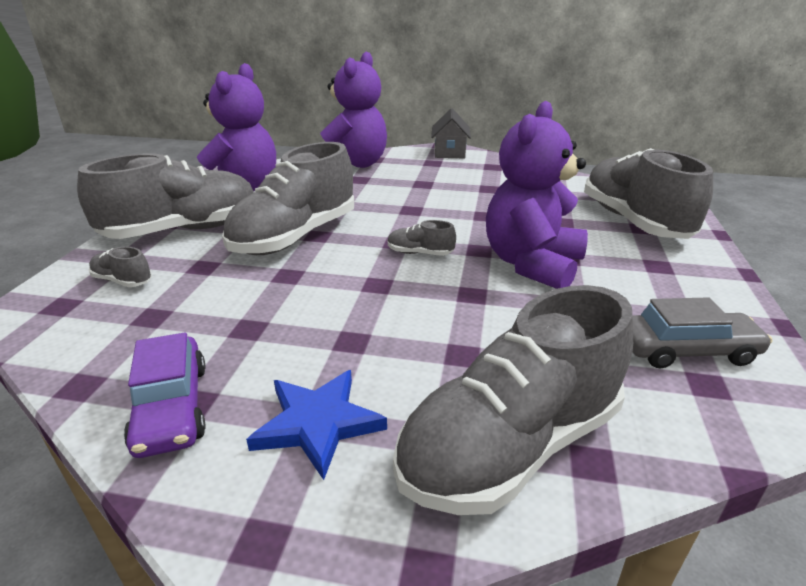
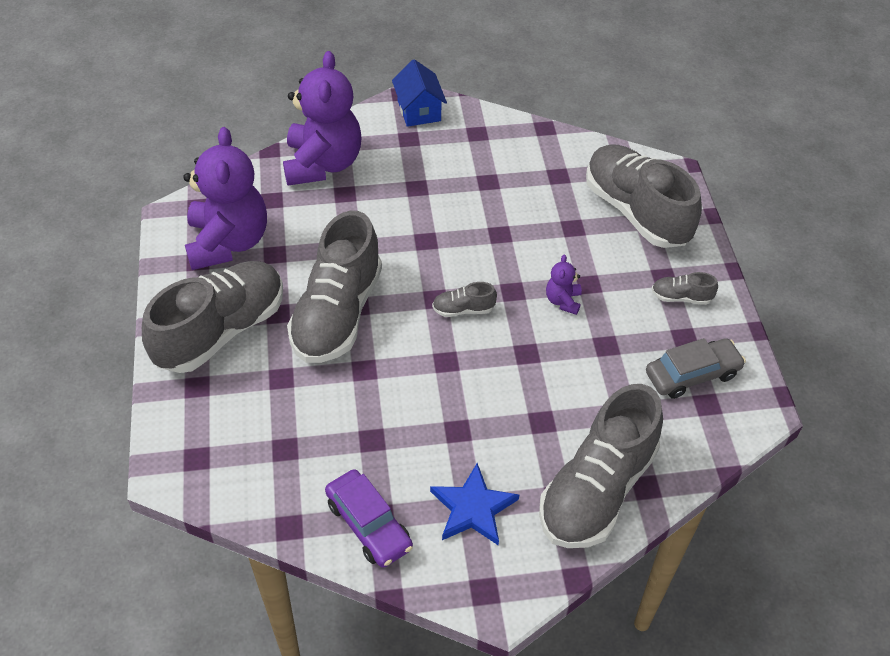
camera: 20 degrees left, 20 degrees up
grey shoe [89,246,152,287] -> grey shoe moved to [652,272,718,305]
grey house [431,108,471,158] -> blue house [392,59,447,127]
purple teddy bear [486,101,588,289] -> purple teddy bear [546,254,582,315], size x0.42

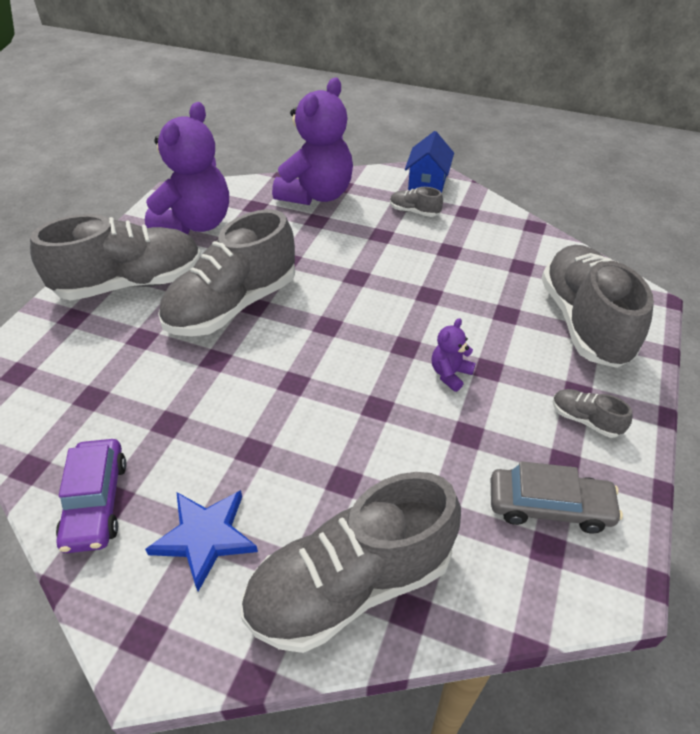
camera: 30 degrees right, 5 degrees down
grey shoe [432,282,497,317] -> grey shoe moved to [390,187,443,217]

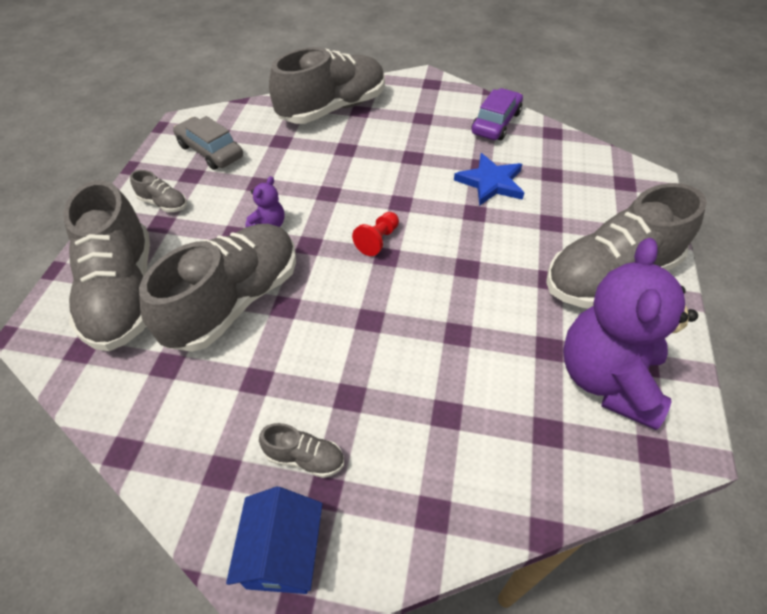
camera: 170 degrees right, 5 degrees up
purple car [56,439,127,553] -> purple car turned 45 degrees clockwise [472,88,523,140]
blue star [145,490,258,591] -> blue star moved to [454,153,524,206]
grey shoe [158,209,295,336] -> grey shoe moved to [139,224,296,352]
purple teddy bear [272,77,353,205] -> none
grey car [491,461,623,533] -> grey car turned 45 degrees clockwise [173,116,243,170]
none -> red pawn [352,212,399,256]

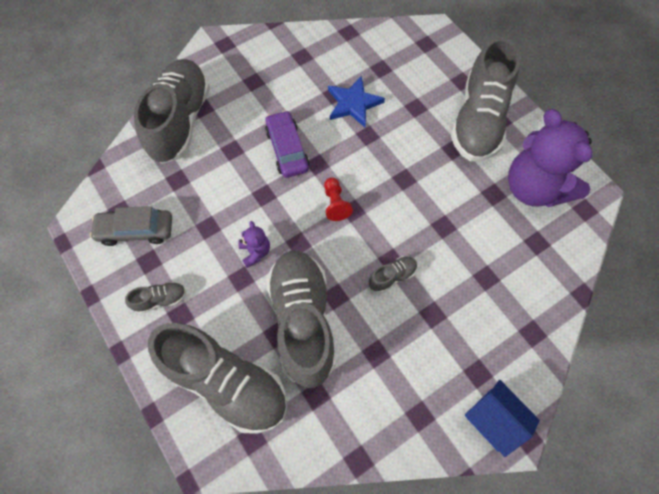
camera: 45 degrees left, 15 degrees up
grey shoe [259,423,344,478] -> grey shoe moved to [369,256,417,293]
purple car [472,88,523,140] -> purple car moved to [265,110,309,178]

